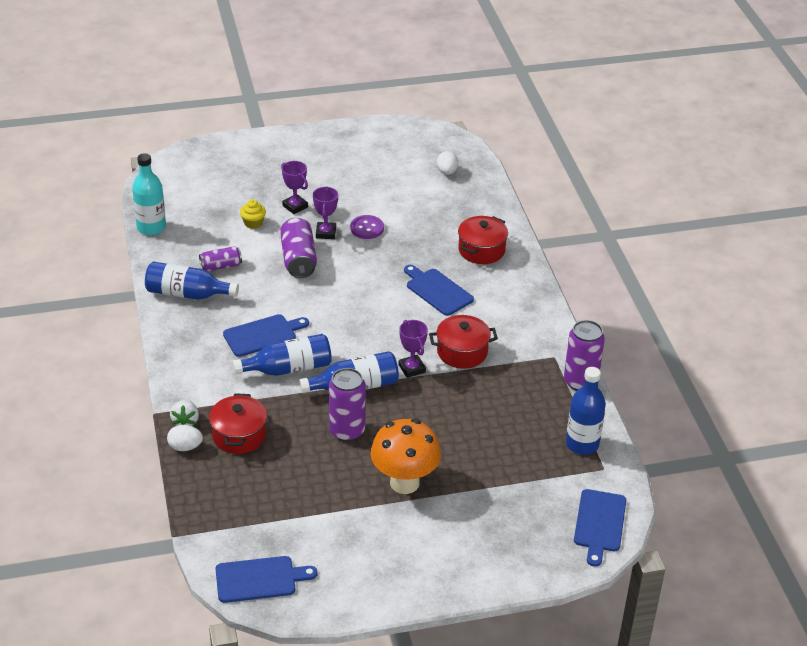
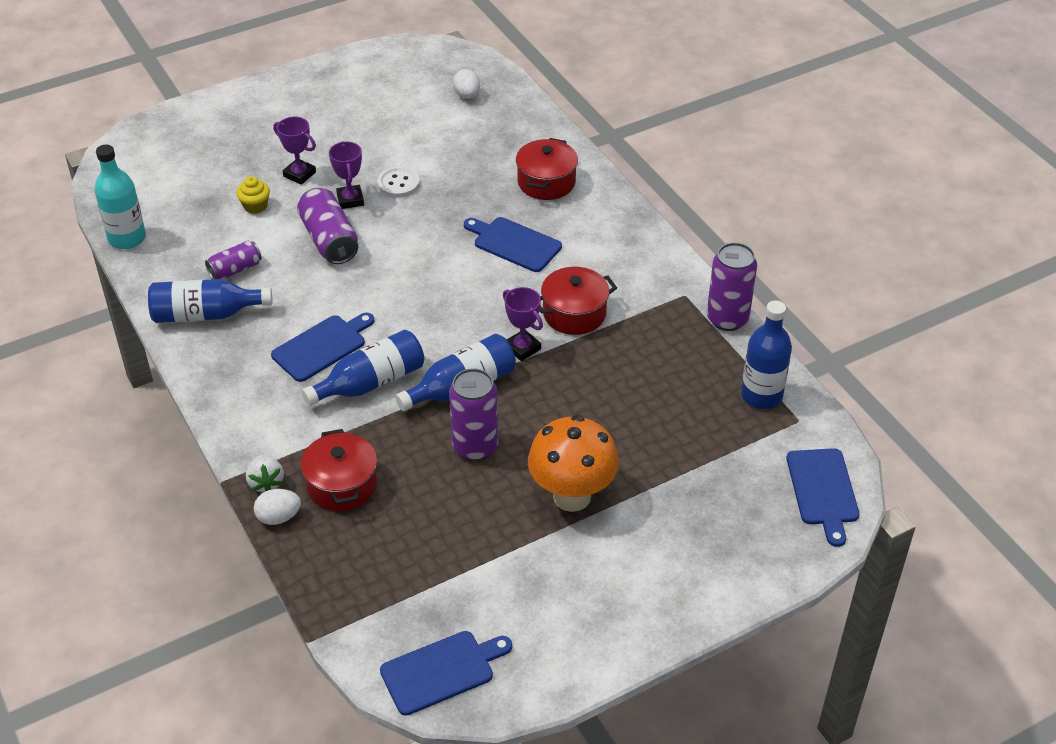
camera: 15 degrees left, 5 degrees up
purple button [350,215,384,239] -> white button [377,167,420,198]

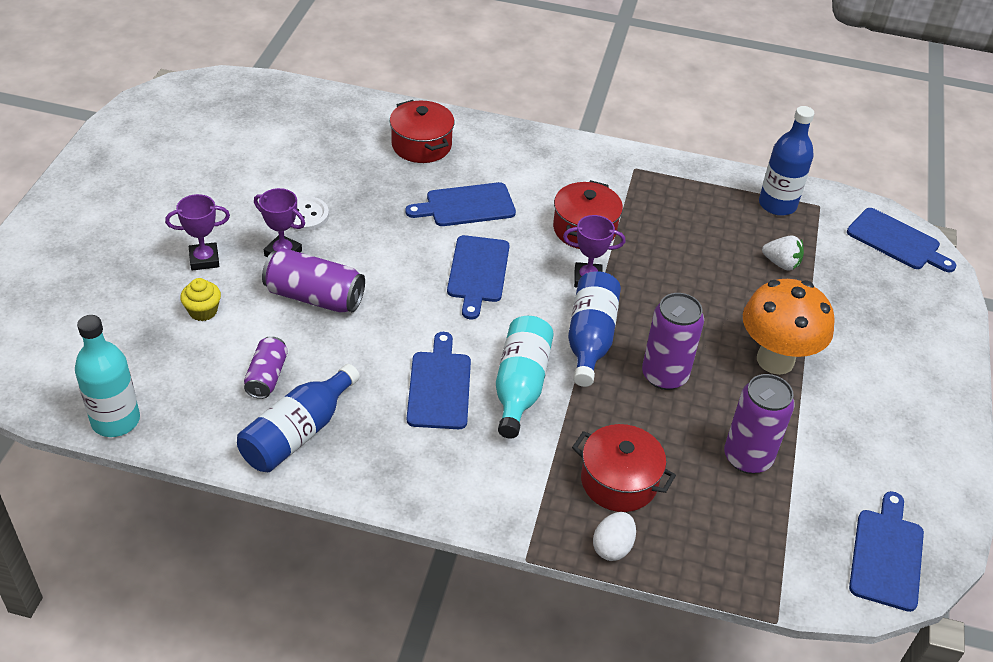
camera: 50 degrees left, 0 degrees up
white strawberry [246,455,284,492] -> white strawberry moved to [762,235,804,271]
blue bottle [302,330,424,406] -> turquoise bottle [496,316,554,438]
white egg [453,69,480,99] -> none
purple can [707,242,757,331] -> purple can moved to [724,374,795,474]
none -> blue cutting board [447,235,510,319]

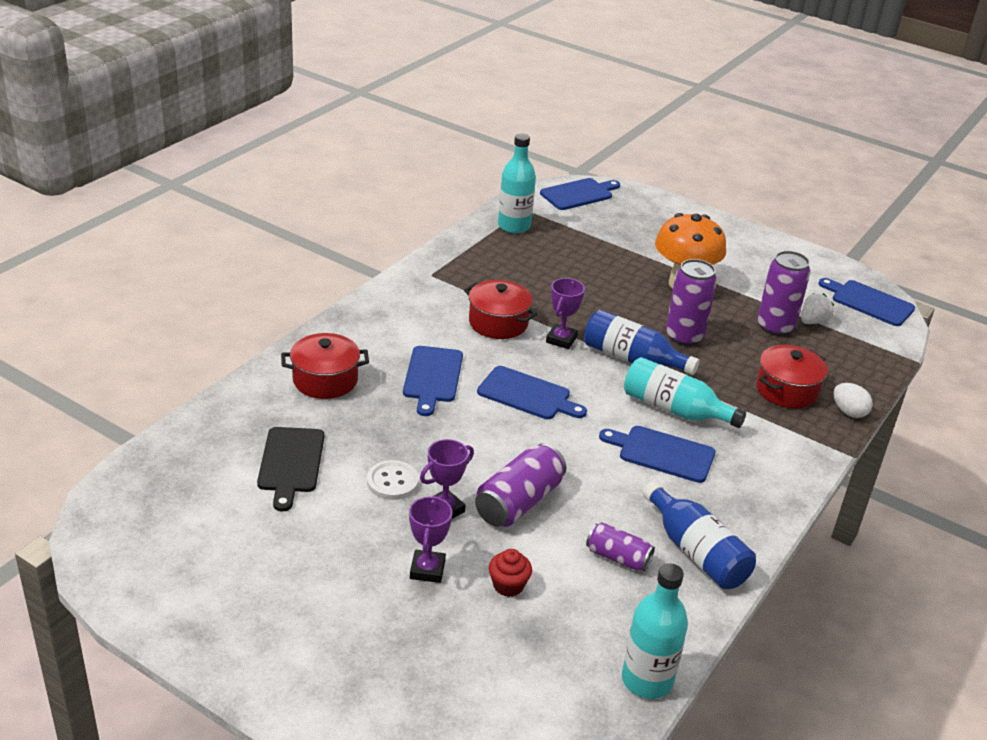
camera: 70 degrees left, 10 degrees down
yellow cupcake [180,278,221,321] -> red cupcake [489,549,532,597]
blue bottle [759,106,814,216] -> turquoise bottle [498,134,536,234]
white strawberry [762,235,804,271] -> white strawberry moved to [801,293,834,324]
none -> black cutting board [257,427,324,511]

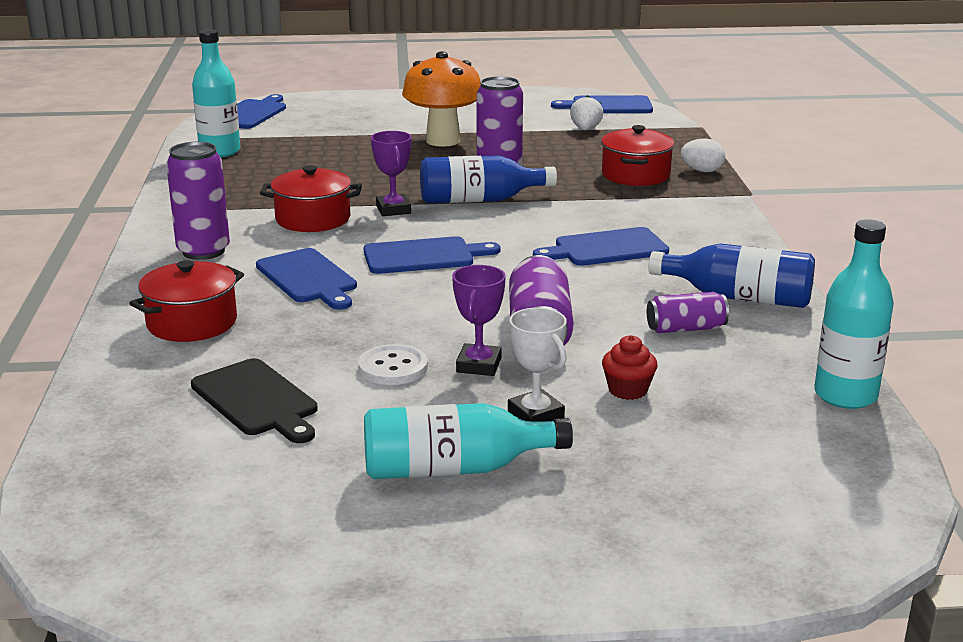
camera: 35 degrees left, 10 degrees down
purple trophy [409,495,452,583] -> white trophy [508,308,567,422]
turquoise bottle [624,357,746,428] -> turquoise bottle moved to [364,403,573,479]
purple can [757,251,811,336] -> purple can moved to [166,142,230,260]

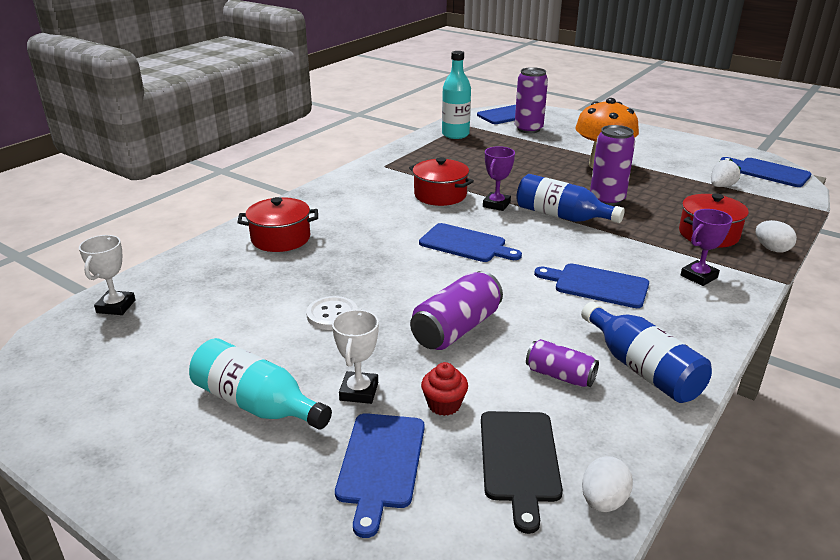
camera: 40 degrees right, 5 degrees up
purple can [166,142,230,260] -> purple can moved to [515,67,548,133]
black cutting board [191,358,318,443] -> black cutting board moved to [481,411,563,534]
blue cutting board [256,248,357,310] -> blue cutting board moved to [335,413,425,538]
purple trophy [452,265,506,376] -> purple trophy moved to [681,209,733,286]
turquoise bottle [814,219,894,409] -> white egg [582,456,633,512]
none -> white trophy [79,235,136,315]

